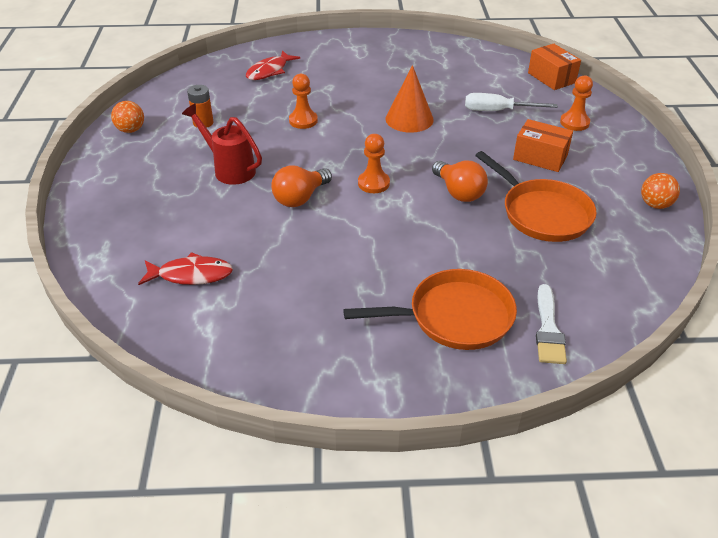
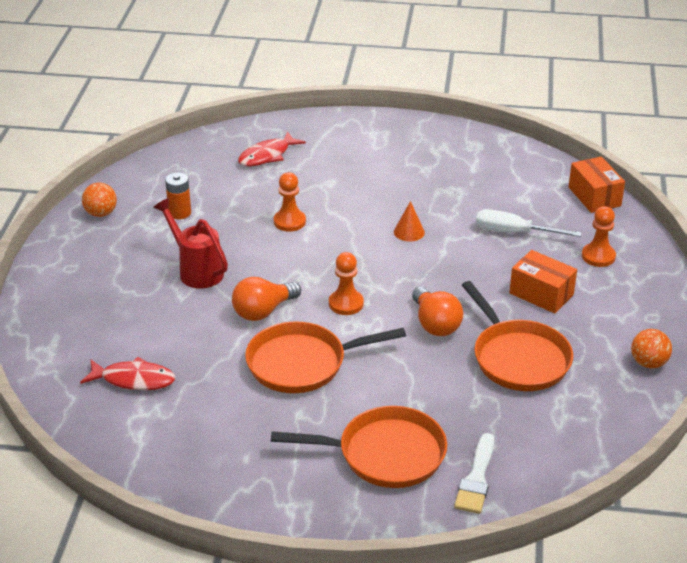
camera: 10 degrees right, 5 degrees down
orange cone [386,65,434,133] -> orange cone [394,201,425,241], size x0.56
none -> orange pan [245,322,406,393]

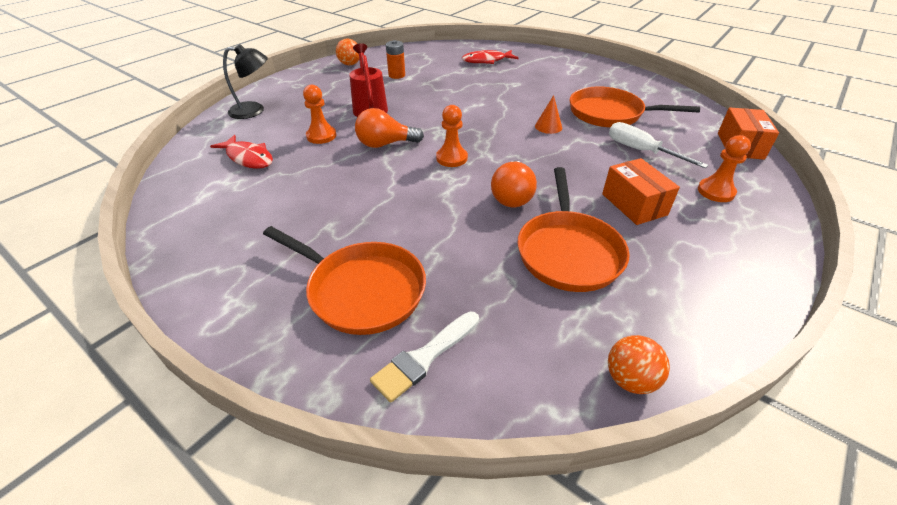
camera: 30 degrees right, 5 degrees up
orange pan [245,322,406,393] -> orange pan moved to [570,87,700,127]
orange pawn [274,172,306,232] -> orange pawn moved to [303,85,336,144]
orange ball [631,329,672,369] -> orange ball moved to [608,335,670,394]
none -> black lamp [223,44,268,119]

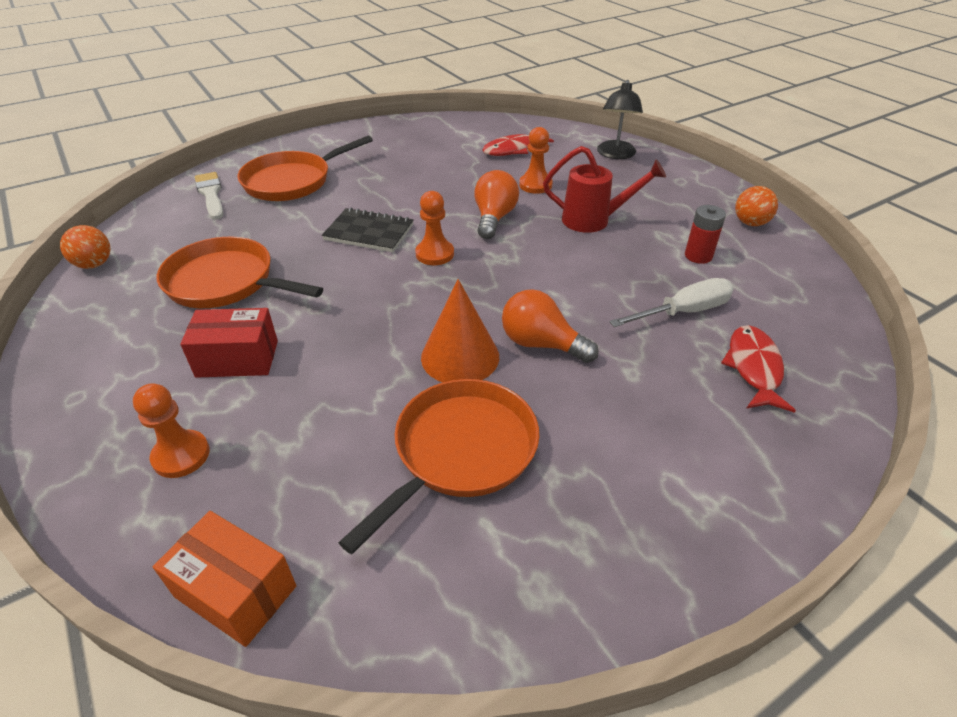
camera: 110 degrees right, 0 degrees up
orange battery [386,40,405,79] -> red battery [685,205,726,264]
orange light bulb [491,160,537,207] -> orange light bulb moved to [502,289,599,363]
orange cone [535,95,562,134] -> orange cone [421,279,499,382], size x1.78
orange box [602,158,680,225] -> red box [180,308,278,378]
white screwdriver [609,122,709,168] -> white screwdriver moved to [609,278,734,327]
none -> black notebook [322,208,414,252]

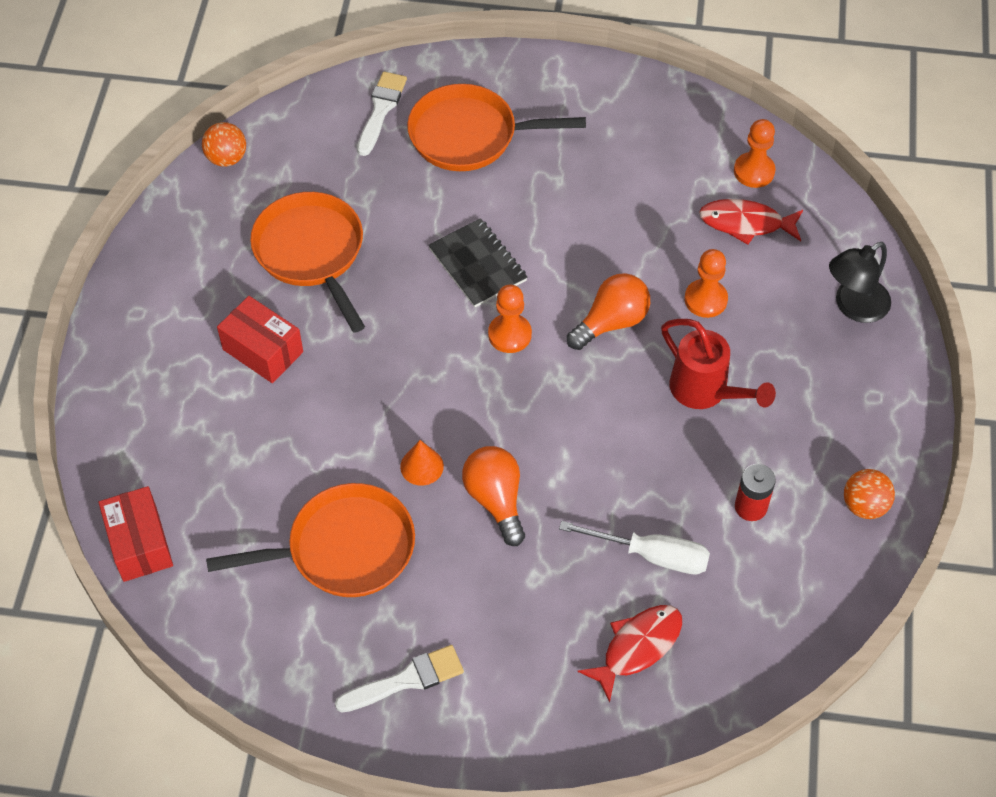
camera: 40 degrees right, 15 degrees up
orange pawn [133,383,210,478] -> orange pawn moved to [734,119,776,188]
orange box [153,511,296,647] -> red box [99,486,173,582]
orange cone [421,279,499,382] -> orange cone [400,440,444,486], size x0.56
none -> white brush [335,645,464,713]

